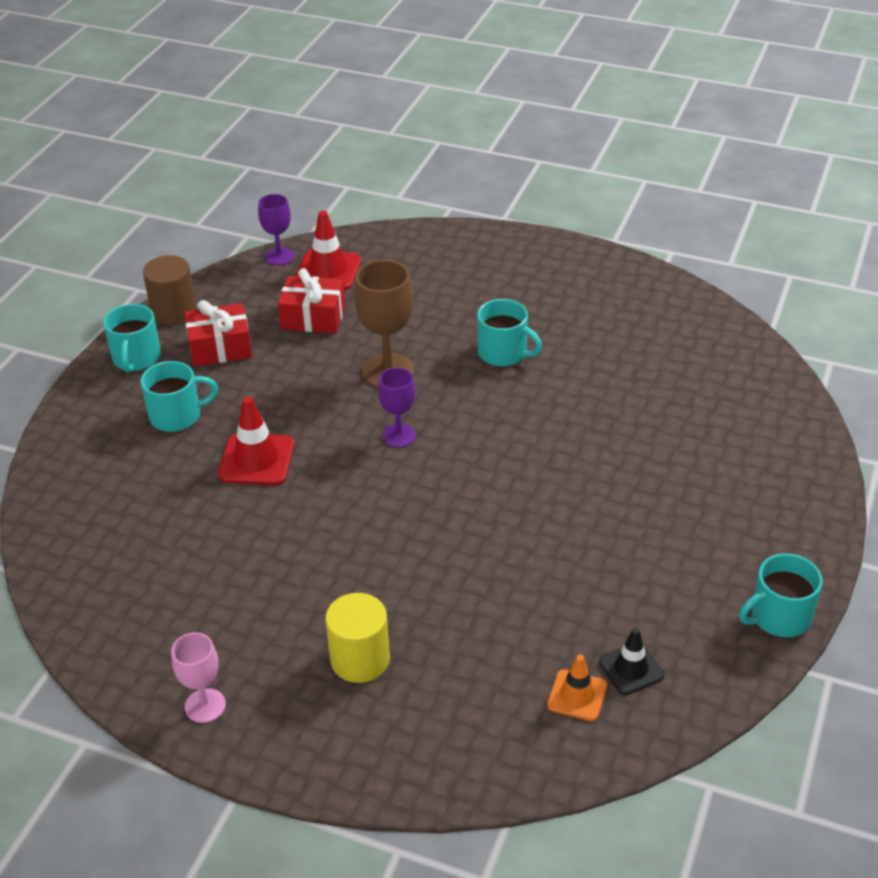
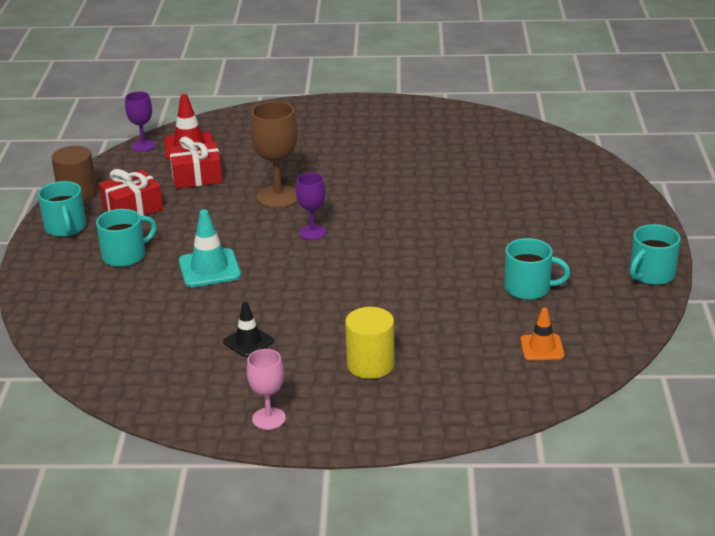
camera: 20 degrees left, 10 degrees down
red traffic cone [218,396,294,485] -> turquoise traffic cone [179,210,241,287]
turquoise mug [477,299,542,366] -> turquoise mug moved to [504,238,570,300]
black traffic cone [599,628,664,695] -> black traffic cone moved to [223,302,274,357]

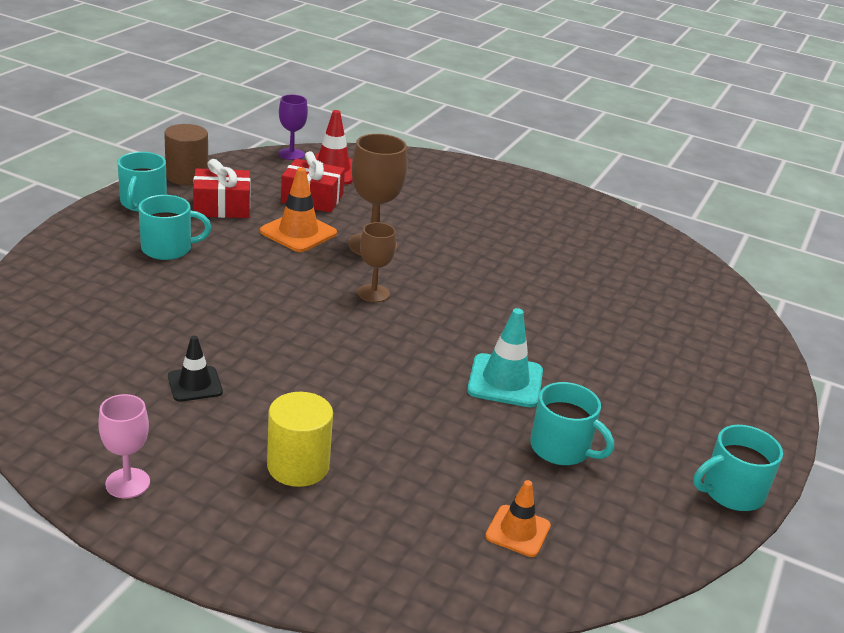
camera: 20 degrees right, 0 degrees up
turquoise traffic cone [179,210,241,287] -> turquoise traffic cone moved to [467,308,543,408]
purple goblet [296,173,326,240] -> brown goblet [358,222,396,302]
none -> orange traffic cone [260,167,337,252]

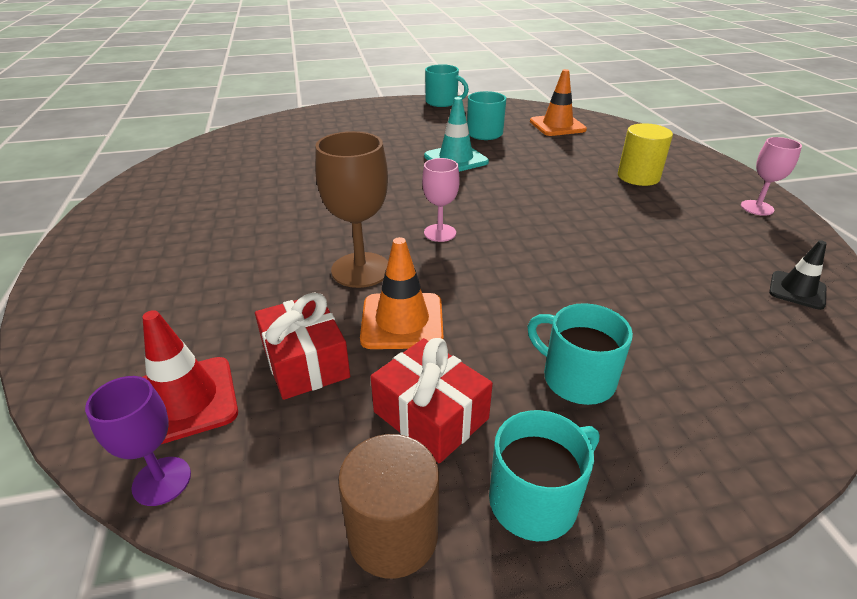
camera: 125 degrees left, 5 degrees up
black traffic cone [168,336,223,402] -> black traffic cone moved to [769,240,827,310]
brown goblet [358,222,396,302] -> pink goblet [422,158,460,242]
orange traffic cone [485,480,551,557] -> orange traffic cone [530,69,587,136], size x1.55

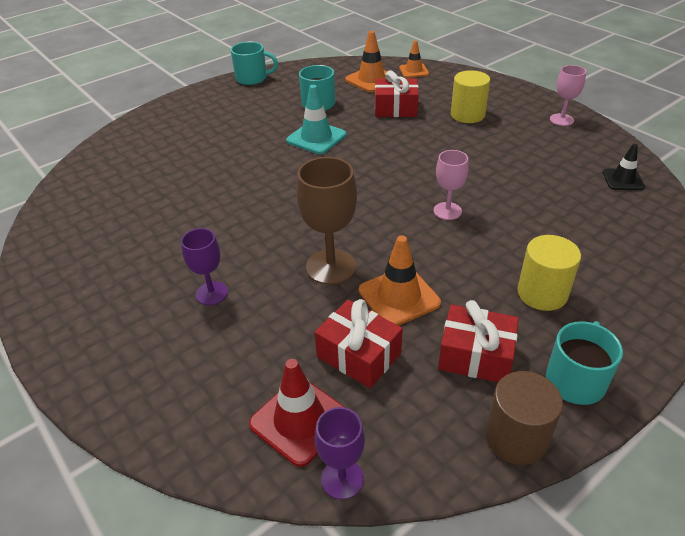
camera: 25 degrees left, 5 degrees up
pink goblet [422,158,460,242] -> pink goblet moved to [434,150,469,220]
turquoise mug [527,303,633,405] -> yellow cylinder [517,235,581,311]
none -> purple goblet [181,228,228,305]
none -> red gift [375,70,419,117]
none -> orange traffic cone [399,40,429,78]

